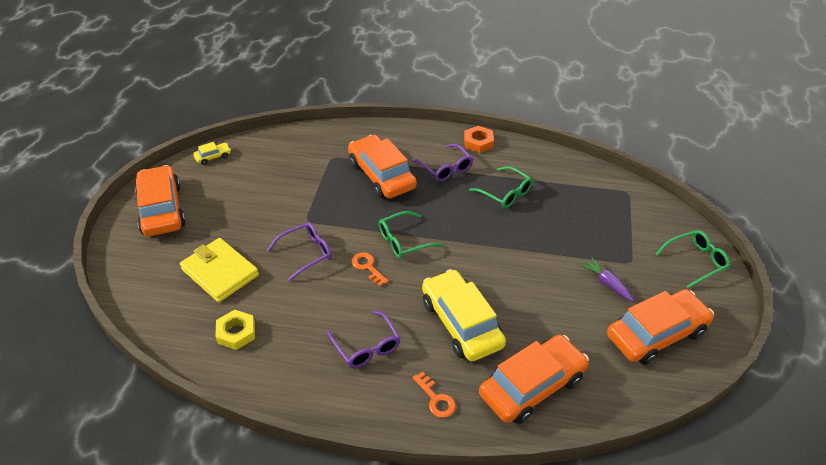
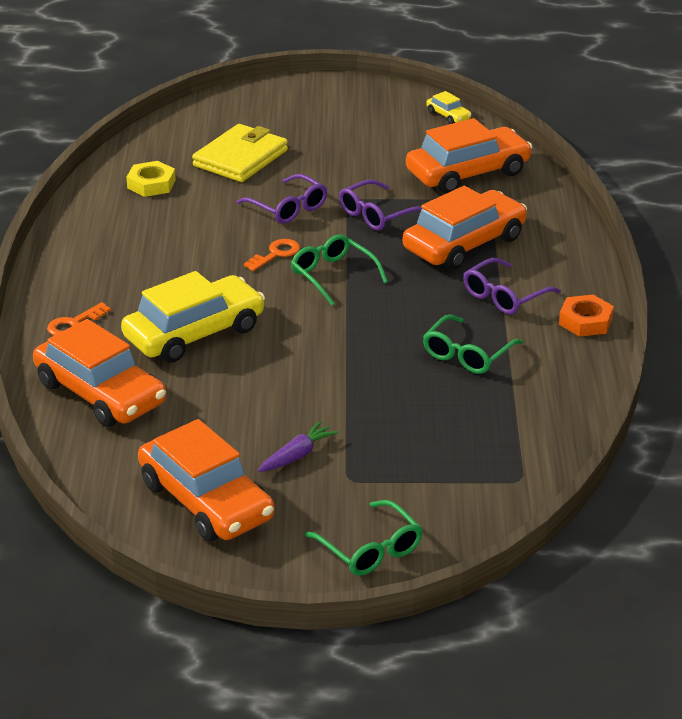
camera: 80 degrees right, 10 degrees down
orange car [135,165,186,236] -> orange car moved to [406,118,532,194]
purple glasses [327,310,400,368] -> purple glasses moved to [339,179,422,230]

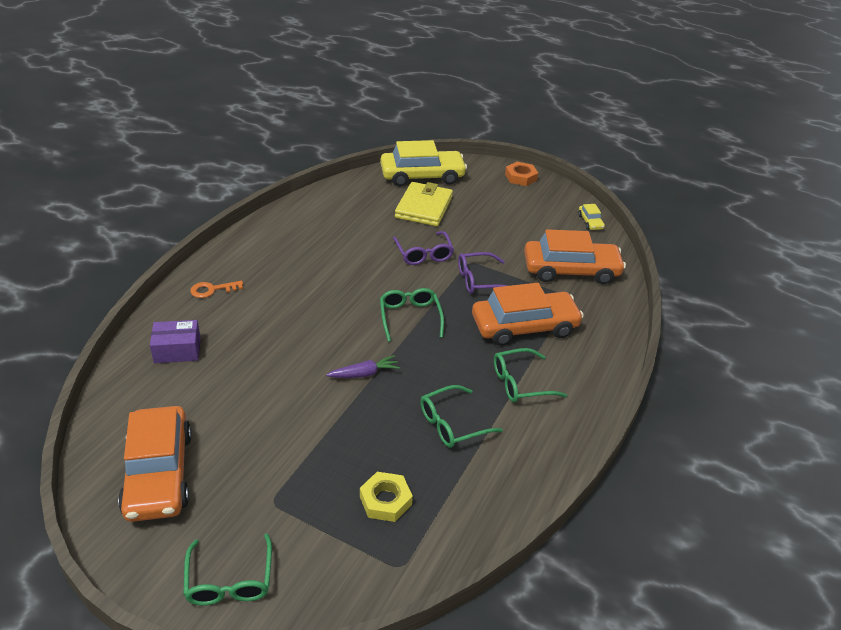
camera: 25 degrees right, 5 degrees up
orange car [33,319,166,427] -> purple box [150,320,201,363]
yellow car [121,271,265,363] -> yellow car moved to [380,140,467,186]
yellow nut [126,161,176,197] -> yellow nut moved to [360,472,413,522]
yellow wallet [192,124,288,182] -> yellow wallet turned 45 degrees counterclockwise [395,182,453,226]
orange key [244,239,300,271] -> none
purple carrot [258,421,339,472] -> purple carrot moved to [326,355,400,378]
purple glasses [463,258,561,314] -> green glasses [494,348,567,403]
orange nut [559,295,614,337] -> orange nut moved to [505,162,538,186]

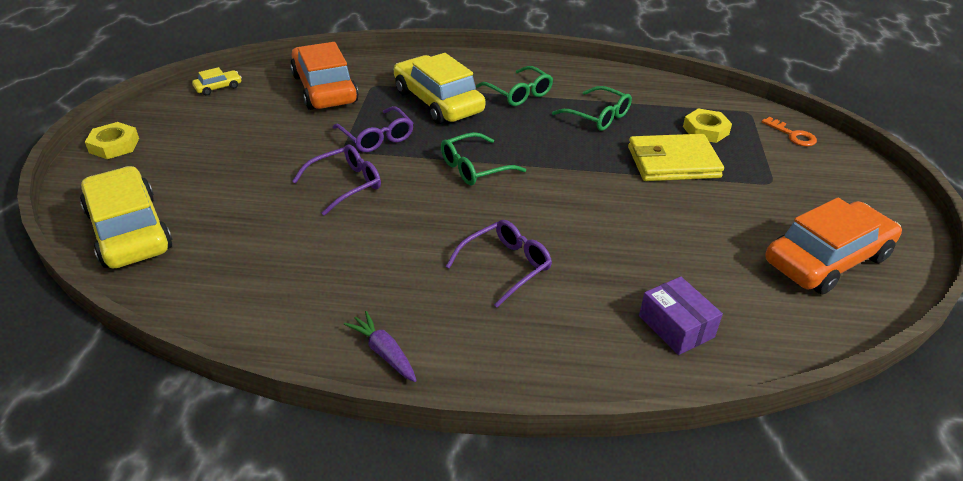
camera: 110 degrees left, 0 degrees up
green glasses [183,533,272,606] -> none
orange key [190,281,243,298] -> orange key moved to [761,117,817,146]
purple carrot [326,355,400,378] -> purple carrot moved to [344,311,417,382]
yellow wallet [395,182,453,226] -> yellow wallet moved to [628,134,724,181]
orange car [472,283,584,346] -> yellow car [394,53,485,124]
orange nut [505,162,538,186] -> yellow nut [85,122,139,159]
none -> purple glasses [446,220,552,308]

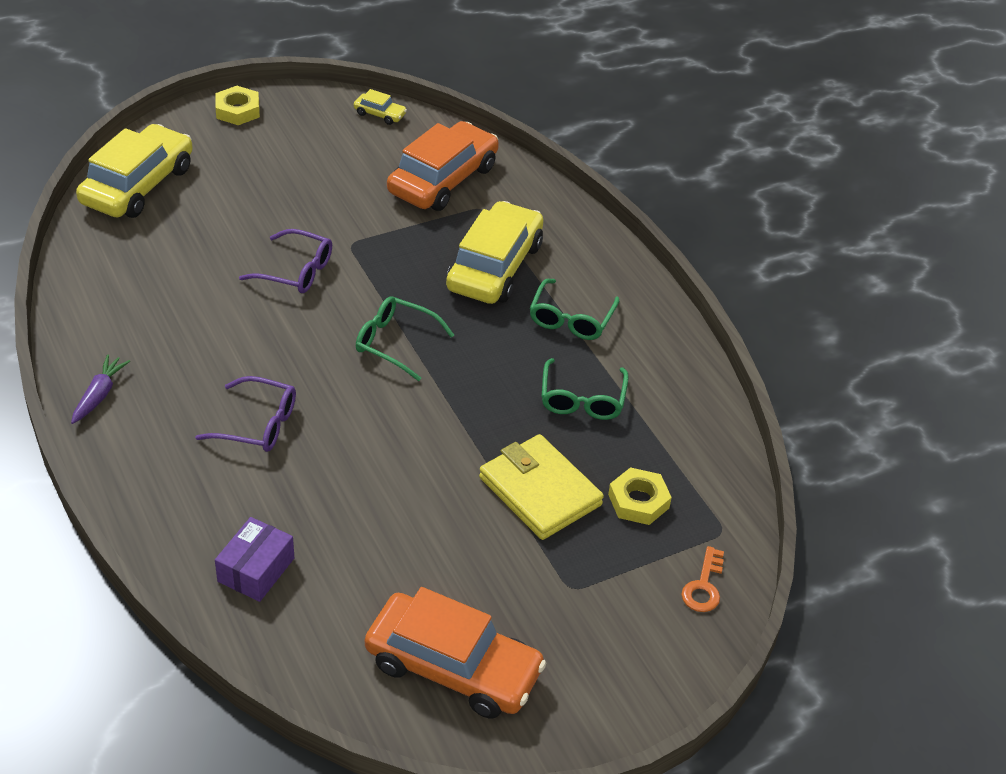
camera: 55 degrees right, 5 degrees up
purple glasses [333,106,413,152] -> none

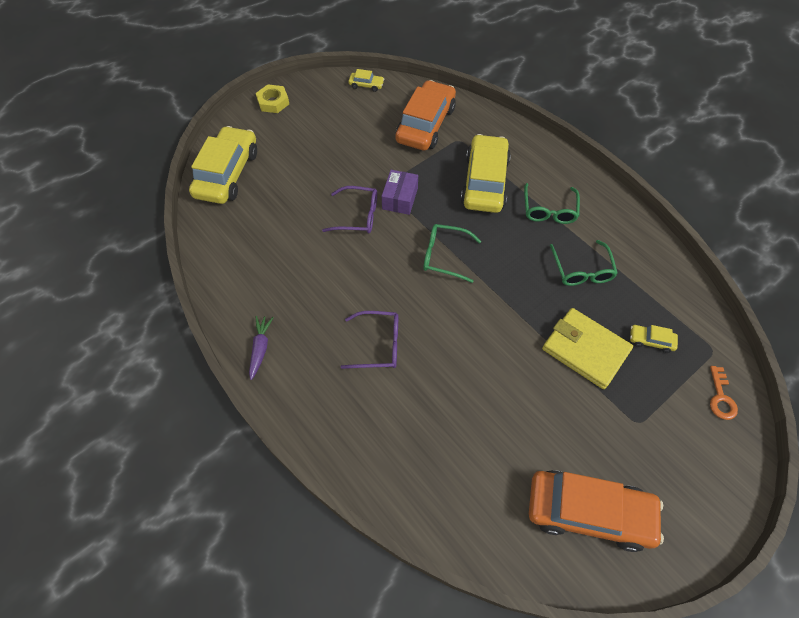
camera: 10 degrees left, 15 degrees up
purple box [215,517,294,602] -> purple box moved to [382,170,418,215]
yellow nut [608,467,672,525] -> yellow car [630,325,678,353]

